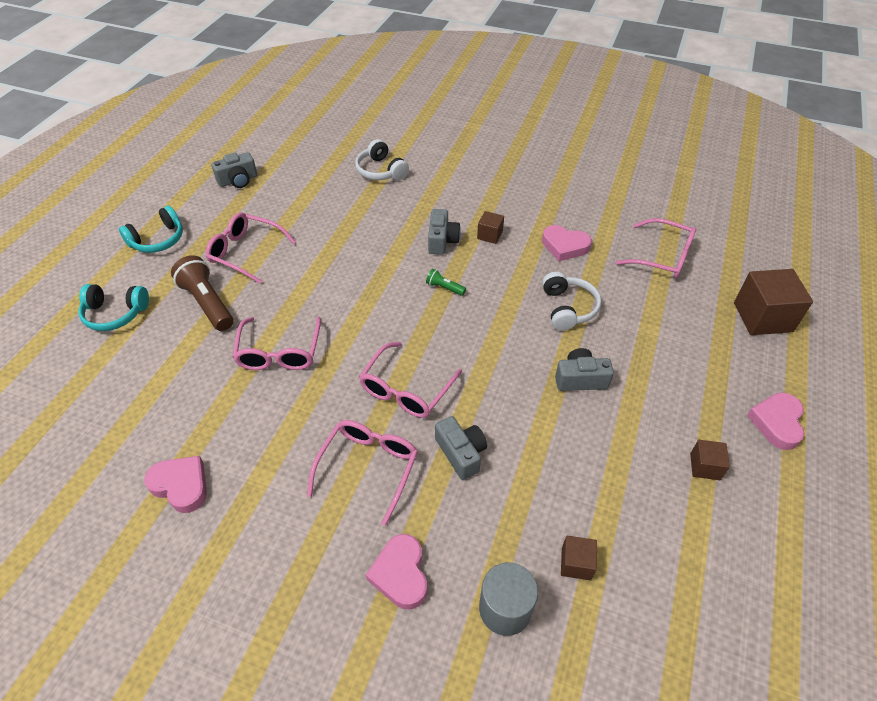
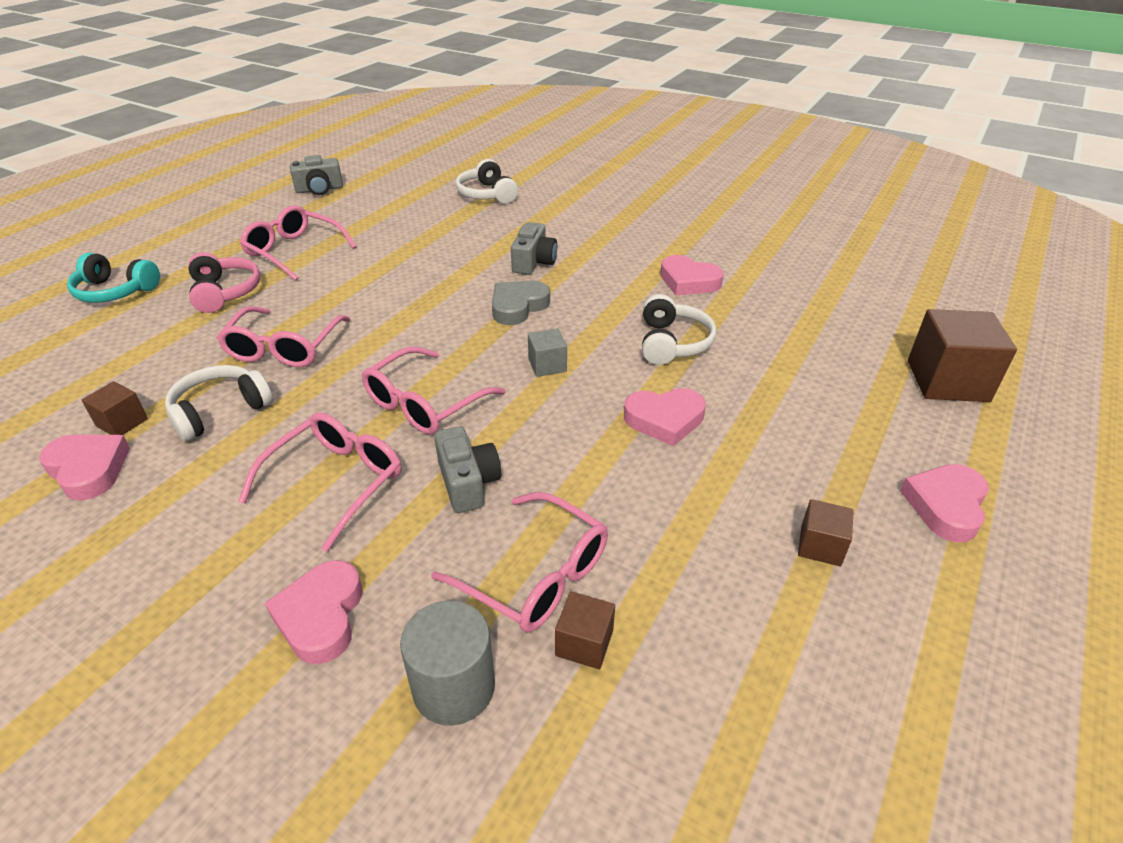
camera: 10 degrees right, 10 degrees down
turquoise headphones [119,206,183,253] -> none
brown flashlight [171,255,233,331] -> pink headphones [188,252,261,313]
green flashlight [426,269,466,296] -> grey heart [492,280,550,325]
brown cube [477,211,504,244] -> brown cube moved to [81,381,148,435]
grey camera [555,348,614,391] -> pink heart [624,388,706,447]
pink glasses [615,218,696,278] -> pink glasses moved to [431,492,608,632]
none -> white headphones [165,365,273,441]
none -> grey cube [528,328,567,377]

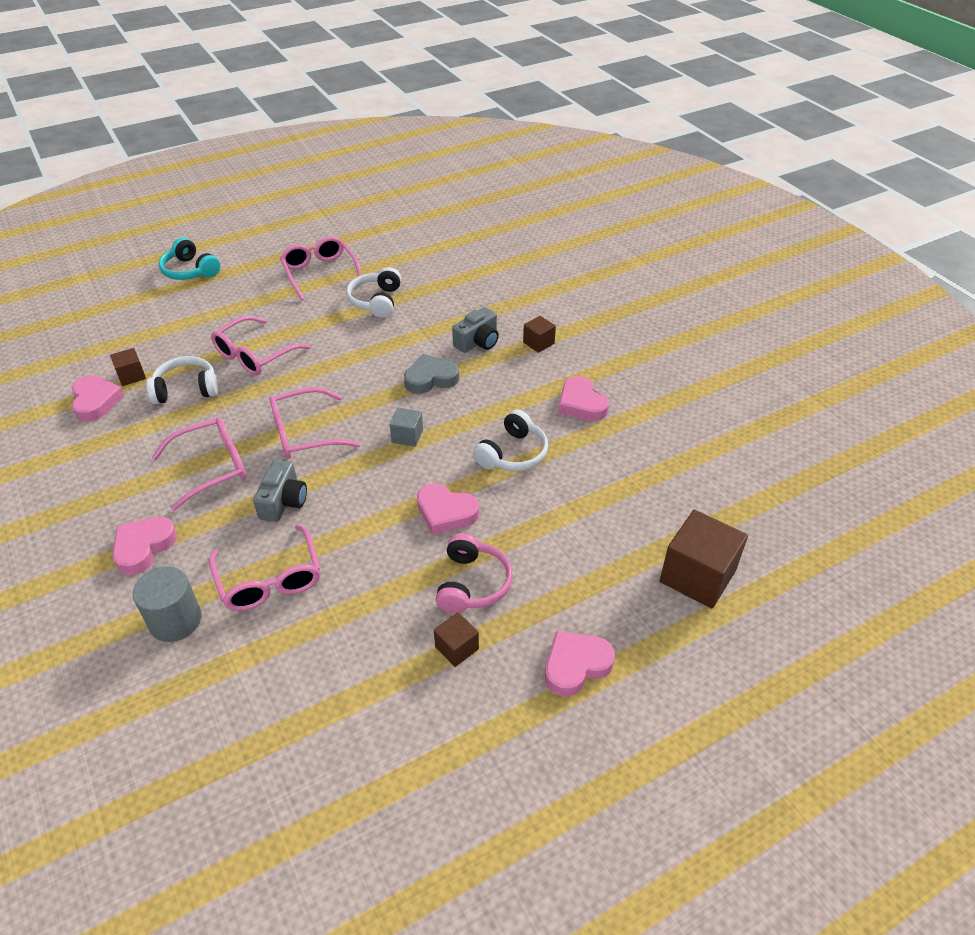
camera: 30 degrees right, 5 degrees up
pink headphones [188,252,261,313] -> pink headphones moved to [436,533,513,613]
grey camera [290,155,343,195] -> none
white headphones [456,159,518,204] -> white headphones moved to [346,267,401,318]
brown cube [555,592,615,669] -> brown cube moved to [523,316,556,353]

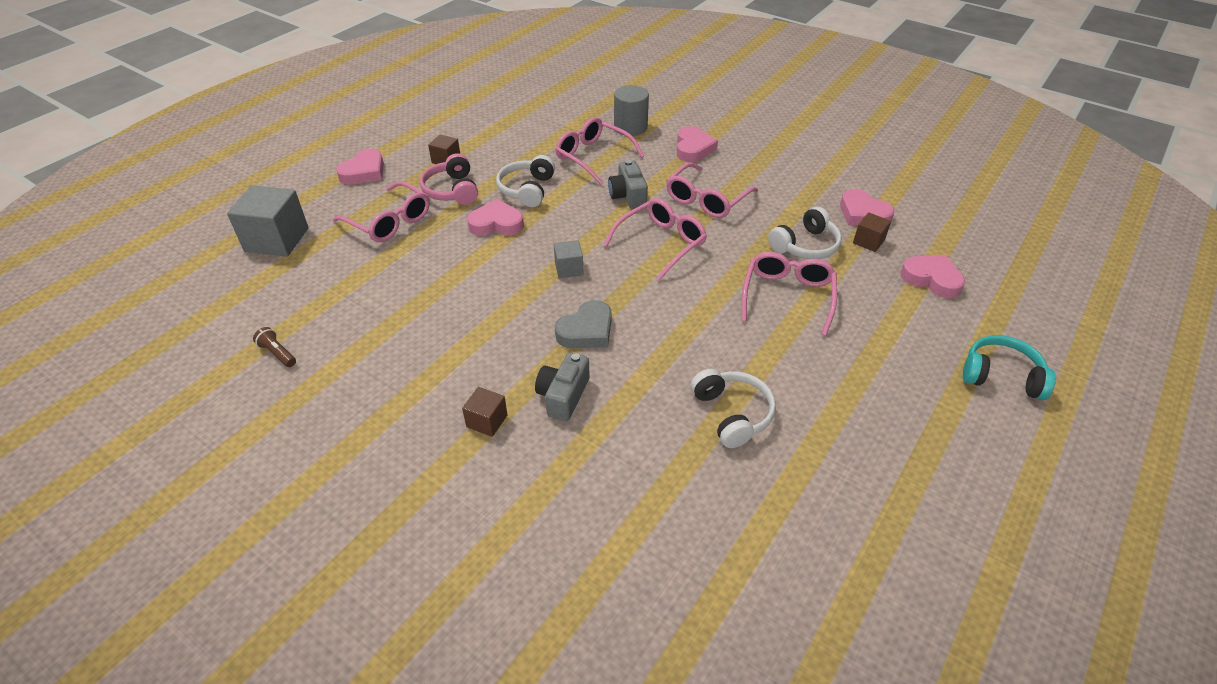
camera: 155 degrees right, 0 degrees up
pink glasses [280,236,362,301] -> pink glasses moved to [333,181,430,242]
white headphones [473,410,548,471] -> white headphones moved to [496,155,555,207]
pink heart [558,376,609,421] -> pink heart moved to [900,255,965,298]
brown cube [660,510,748,609] -> grey cube [227,185,309,257]
none -> brown flashlight [253,327,296,367]

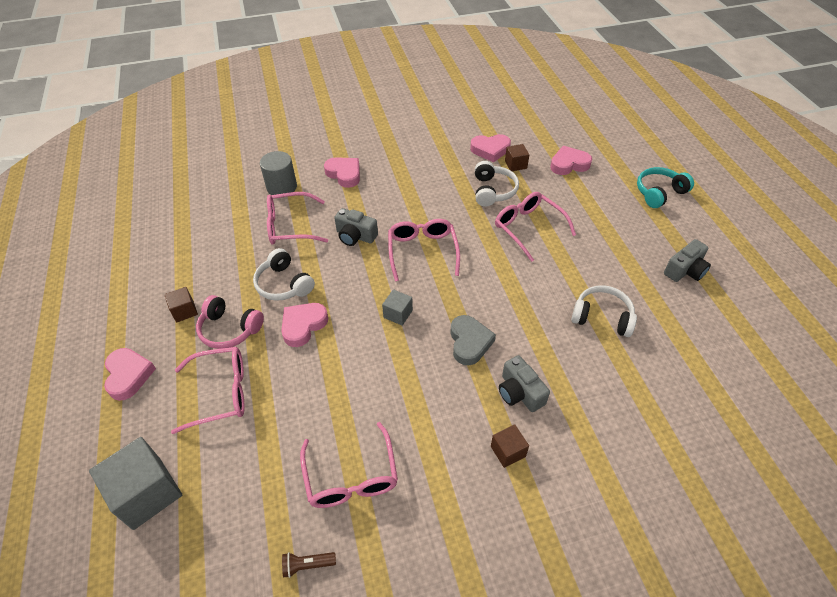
camera: 50 degrees left, 5 degrees up
pink glasses [666,162,758,218] -> pink glasses moved to [300,422,398,508]
none -> grey camera [664,239,711,282]

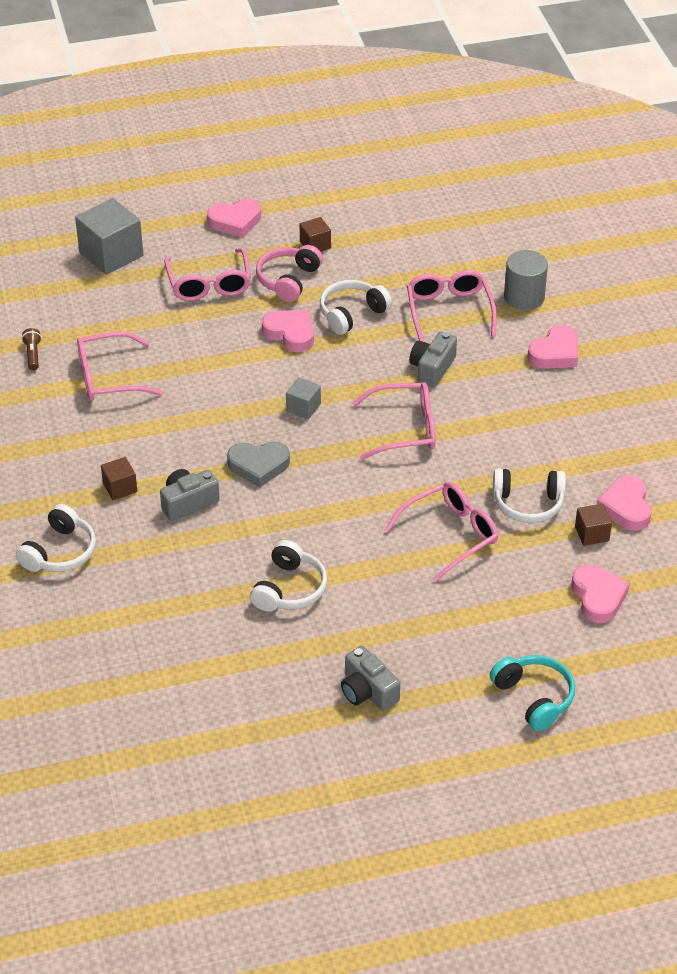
camera: 90 degrees right, 5 degrees down
none -> white headphones [16,504,96,572]

